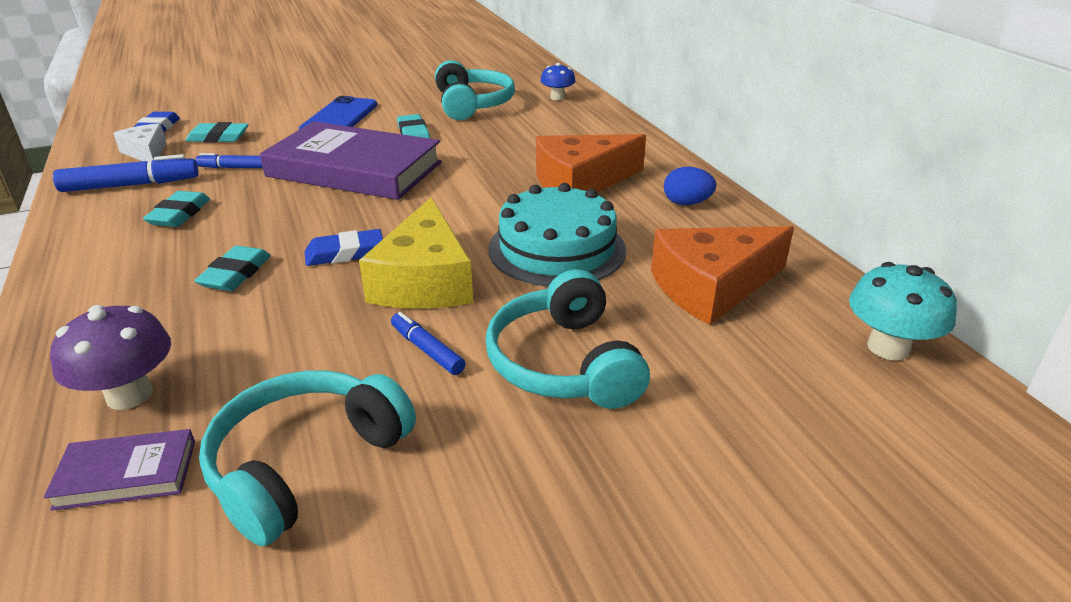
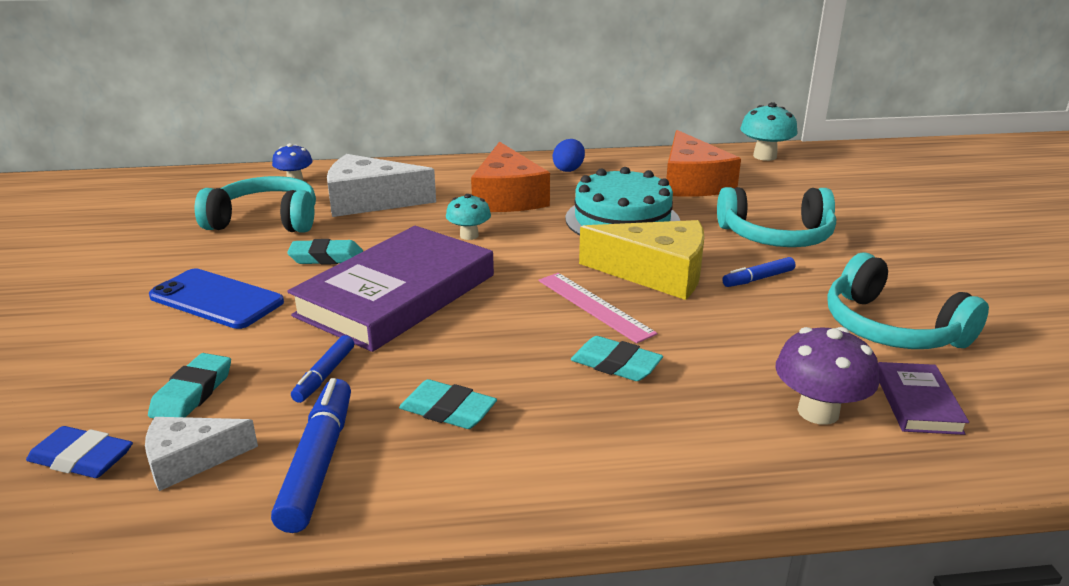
camera: 75 degrees left, 5 degrees down
blue eraser [305,229,383,266] -> pink ruler [539,273,657,343]
none -> white cheese [327,154,436,217]
none -> turquoise mushroom [446,194,491,240]

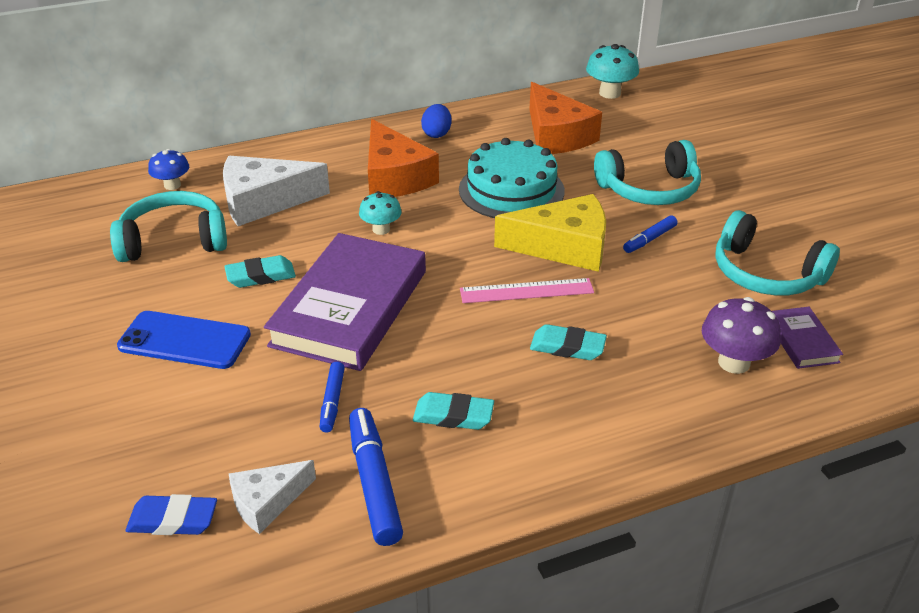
camera: 15 degrees left, 10 degrees up
turquoise eraser [148,353,231,418] -> none
pink ruler [539,273,657,343] -> pink ruler turned 45 degrees counterclockwise [460,278,594,303]

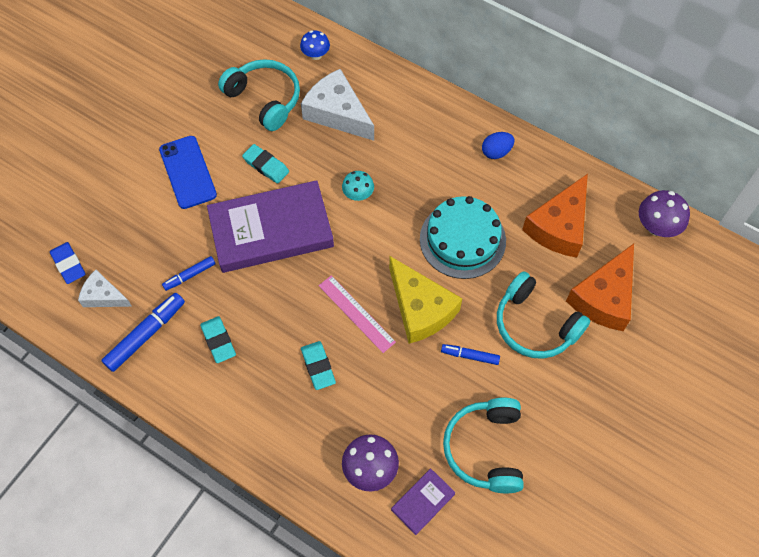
camera: 55 degrees right, 25 degrees up
orange cheese [368,119,439,197] -> orange cheese moved to [566,244,634,331]
turquoise mushroom [586,44,639,99] -> purple mushroom [639,190,690,237]

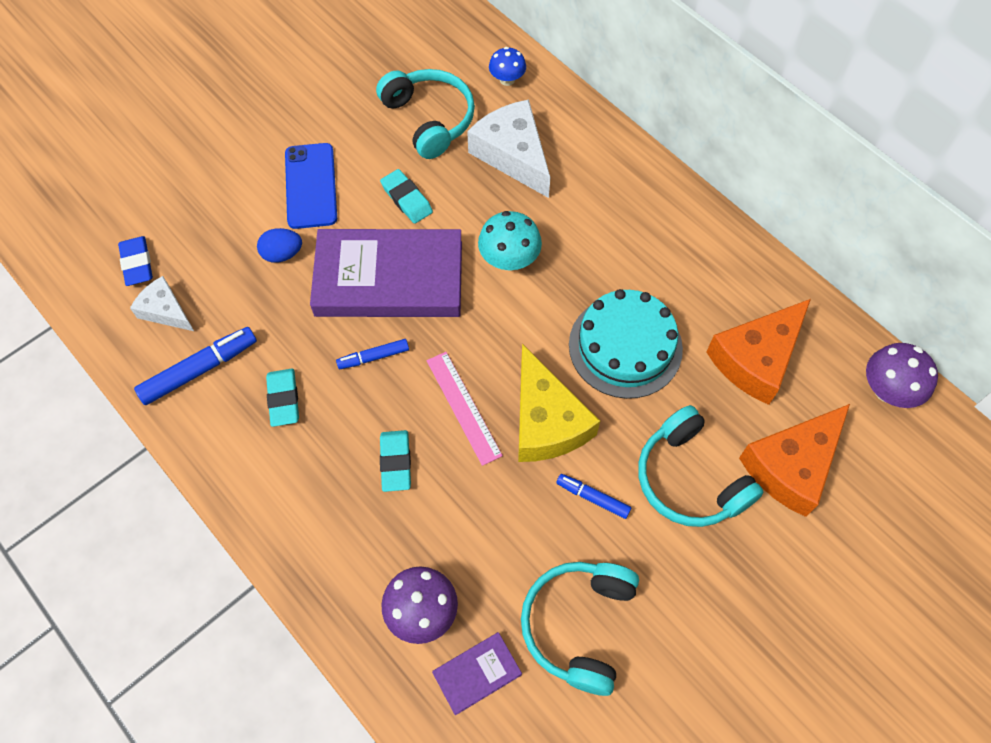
camera: 15 degrees right, 0 degrees up
blue marker [162,256,215,291] -> blue marker moved to [336,339,409,369]
turquoise mushroom [342,171,374,201] -> turquoise mushroom [478,211,542,271], size x1.51
blue egg [482,132,514,159] -> blue egg moved to [257,228,302,263]

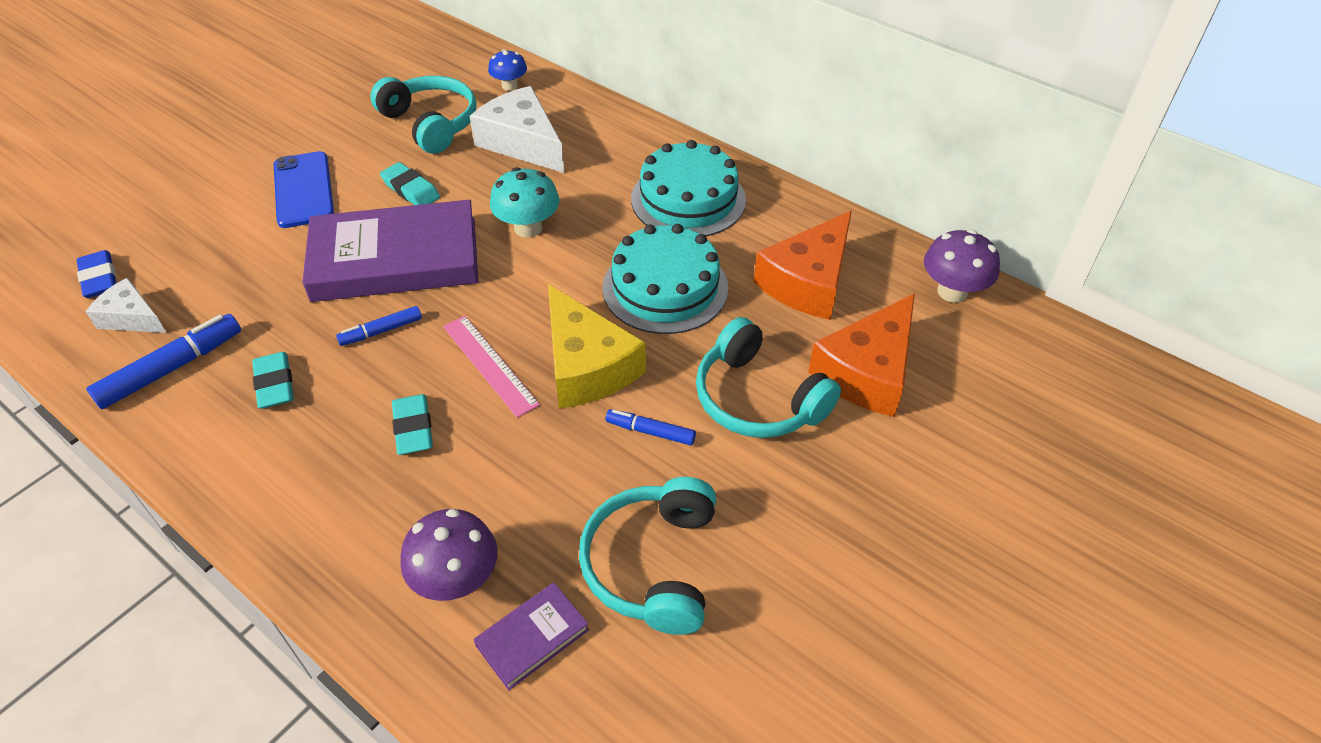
camera: 10 degrees left, 15 degrees down
blue egg [257,228,302,263] -> none
none -> turquoise cake [631,140,746,236]

